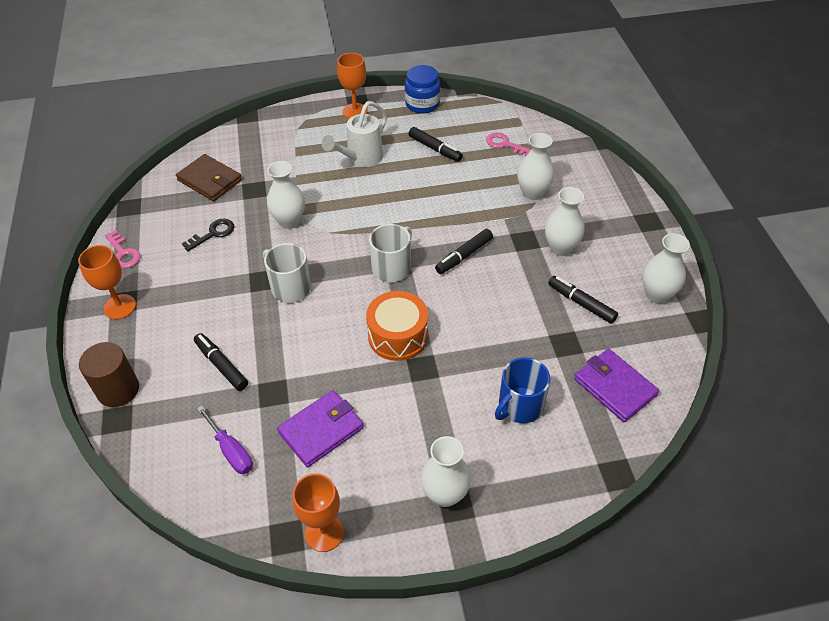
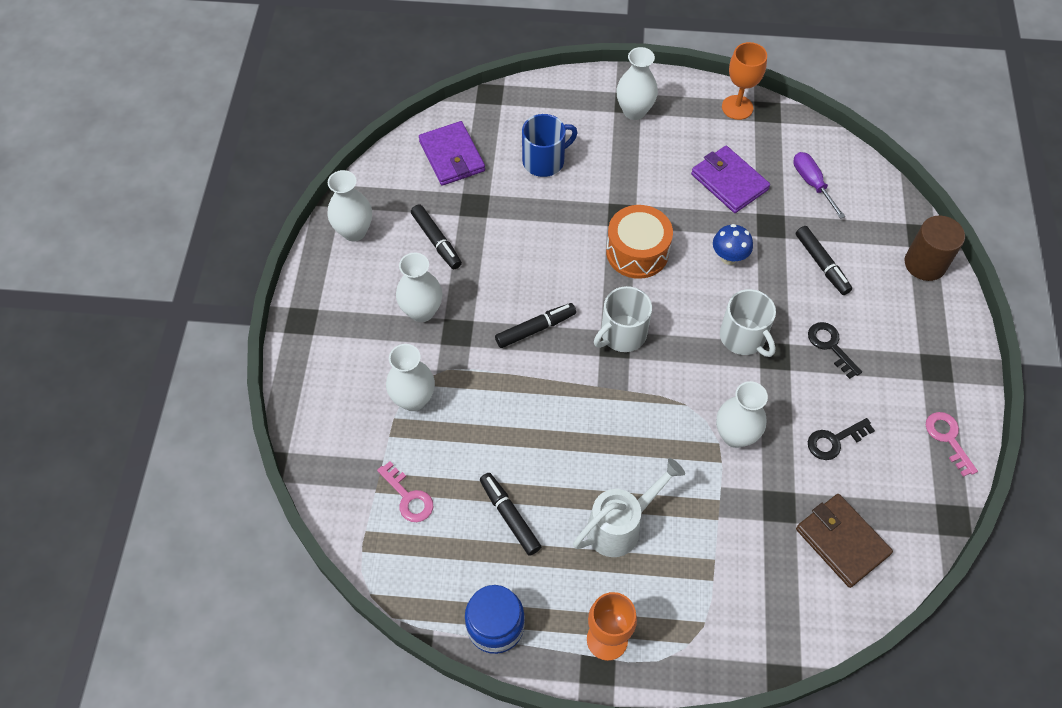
camera: 165 degrees left, 10 degrees up
orange goblet [78,245,136,319] -> none
purple wallet [277,390,364,467] -> purple wallet turned 75 degrees clockwise [691,146,770,213]
none -> blue mushroom [713,224,753,265]
none -> black key [808,322,862,379]

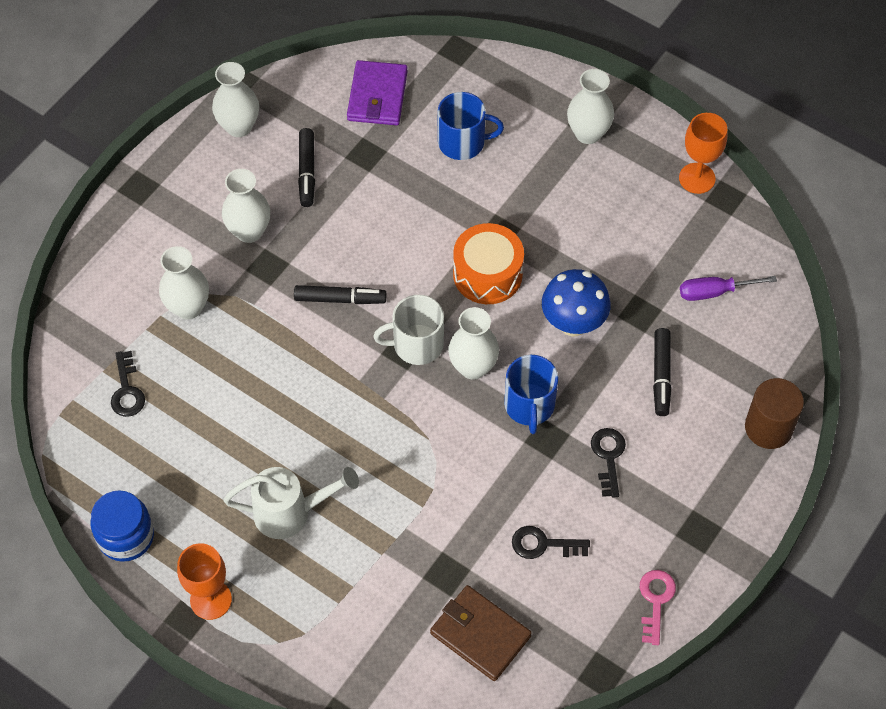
camera: 30 degrees right, 0 degrees up
pink key [377,461,433,522] -> black key [111,351,145,417]
black marker [480,473,541,556] -> none
purple wallet [691,146,770,213] -> none
blue mushroom [713,224,753,265] -> blue mushroom [542,269,611,336], size x1.53
white vase [716,381,768,448] -> white vase moved to [448,307,499,380]
white mug [720,289,776,357] -> blue mug [504,355,558,434]
purple screwdriver [793,152,845,219] -> purple screwdriver turned 105 degrees counterclockwise [680,276,777,301]
brown wallet [796,494,893,588] -> brown wallet turned 45 degrees counterclockwise [430,585,532,681]

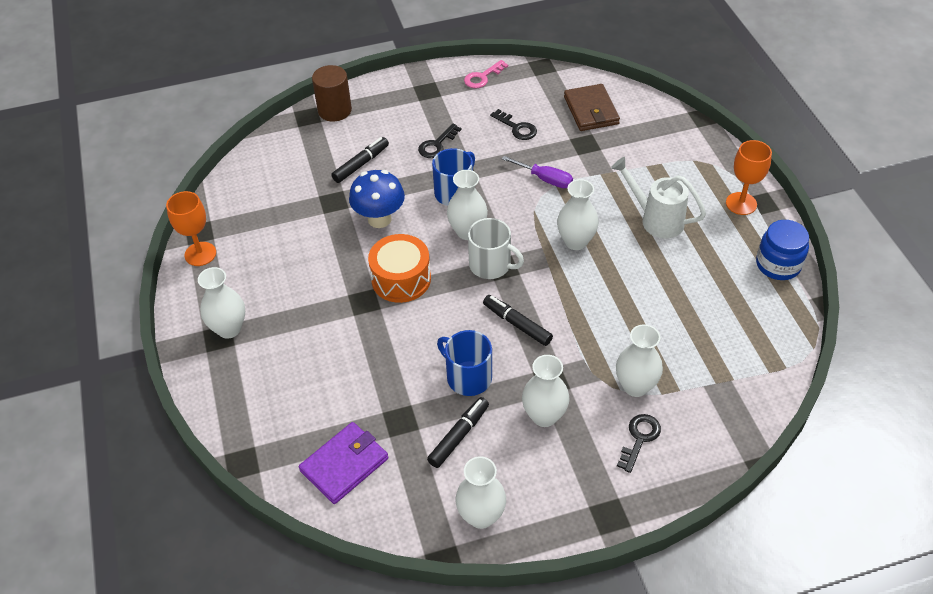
camera: 140 degrees left, 10 degrees down
black key [111,351,145,417] -> black key moved to [617,414,661,473]
blue mug [437,92,504,160] -> blue mug moved to [437,330,492,396]
purple screwdriver [680,276,777,301] -> purple screwdriver moved to [502,156,573,188]
none -> white vase [557,179,599,250]

